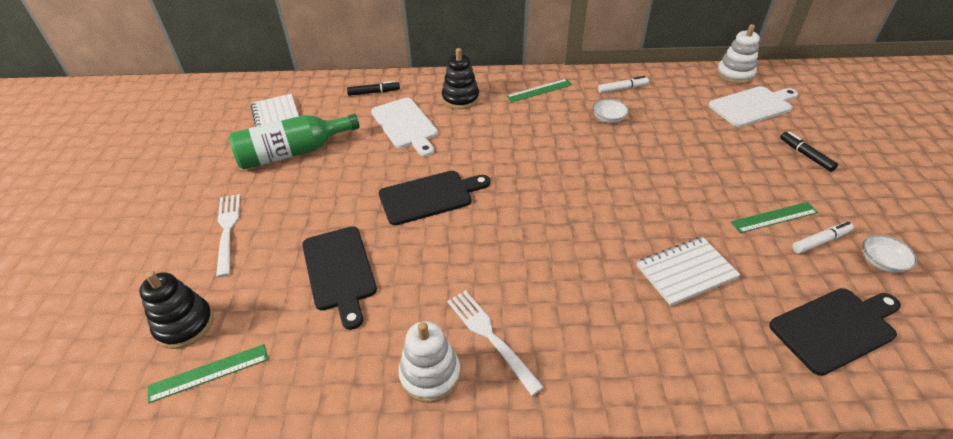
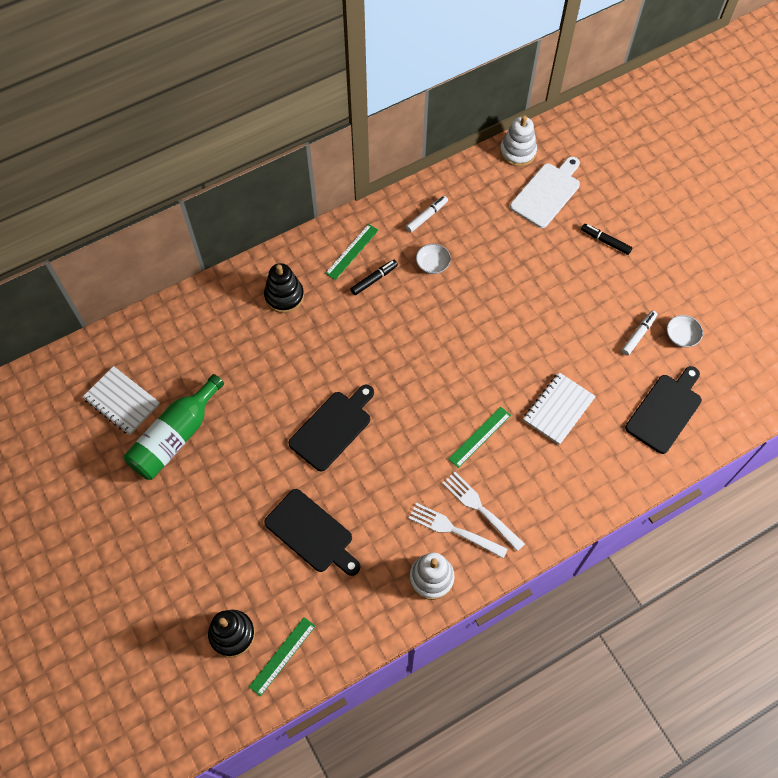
camera: 30 degrees left, 20 degrees up
white fork [216,194,240,277] -> white fork moved to [442,472,525,552]
black marker [347,81,400,96] -> black marker moved to [351,260,398,295]
white cutting board [371,98,438,156] -> none
green ruler [731,202,818,233] -> green ruler moved to [448,407,511,468]

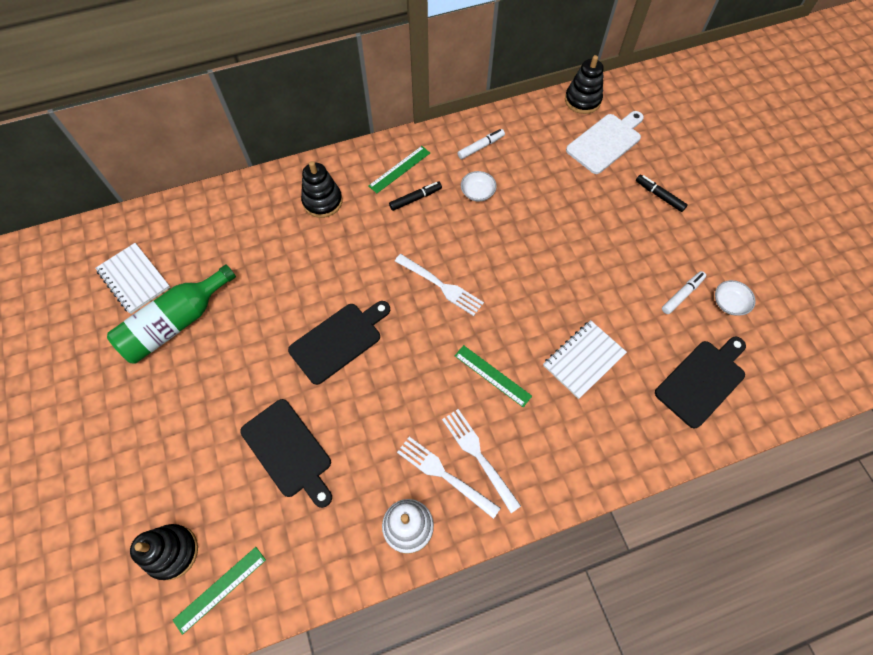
camera: 10 degrees right, 0 degrees up
green ruler [448,407,511,468] -> green ruler turned 75 degrees clockwise [455,345,532,407]
white stacking toy [500,115,537,167] -> black stacking toy [565,55,604,114]
none -> white fork [395,254,484,316]

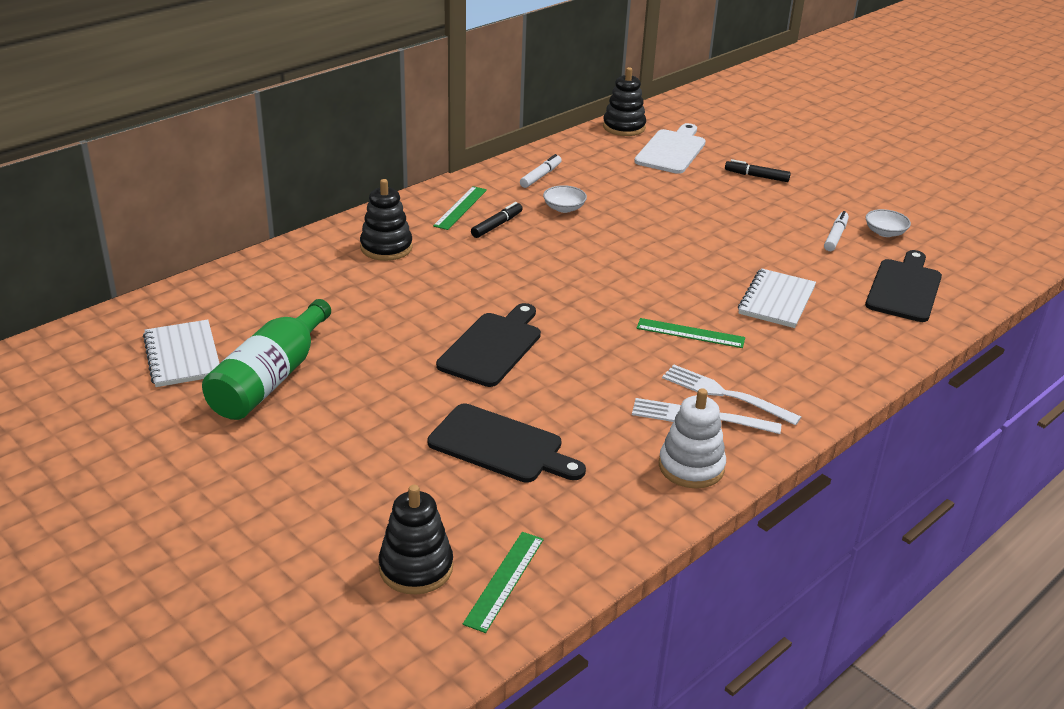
camera: 25 degrees left, 30 degrees down
white notebook [95,243,170,314] -> white notebook turned 45 degrees clockwise [143,320,220,387]
white fork [395,254,484,316] -> none

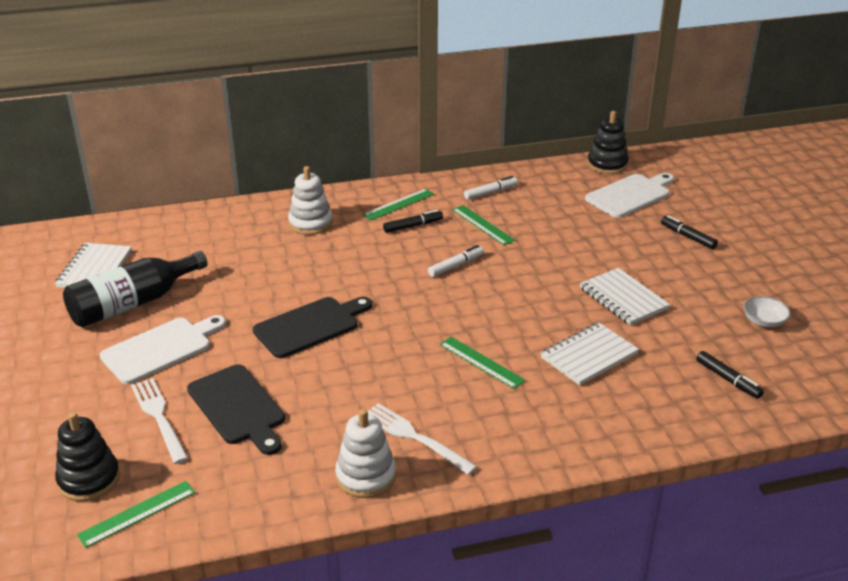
camera: 30 degrees right, 0 degrees up
green bottle [202,299,331,420] -> black bottle [63,251,208,327]
black stacking toy [360,179,413,261] -> white stacking toy [288,166,333,235]
white bowl [543,185,587,213] -> green ruler [452,205,515,245]
white fork [662,365,801,425] -> white fork moved to [131,378,188,464]
white marker [824,211,849,251] -> white marker moved to [428,245,484,277]
black cutting board [865,250,942,322] -> black marker [696,351,764,399]
none -> white cutting board [100,315,226,384]
none -> white notebook [580,268,670,325]

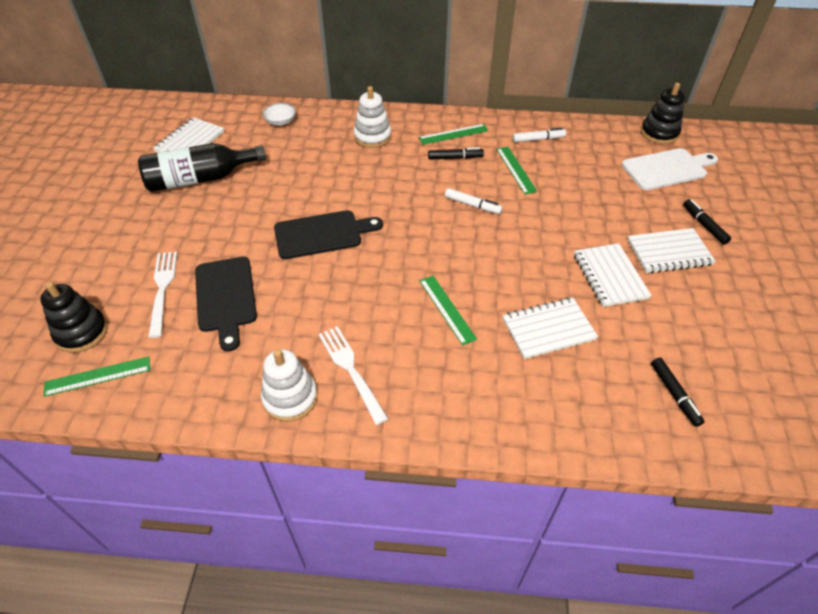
camera: 20 degrees right, 15 degrees up
white cutting board [100,315,226,384] -> none
white marker [428,245,484,277] -> white marker turned 45 degrees clockwise [445,188,503,214]
white bowl [744,296,790,328] -> white bowl moved to [262,103,296,126]
none -> white notebook [627,228,716,273]

